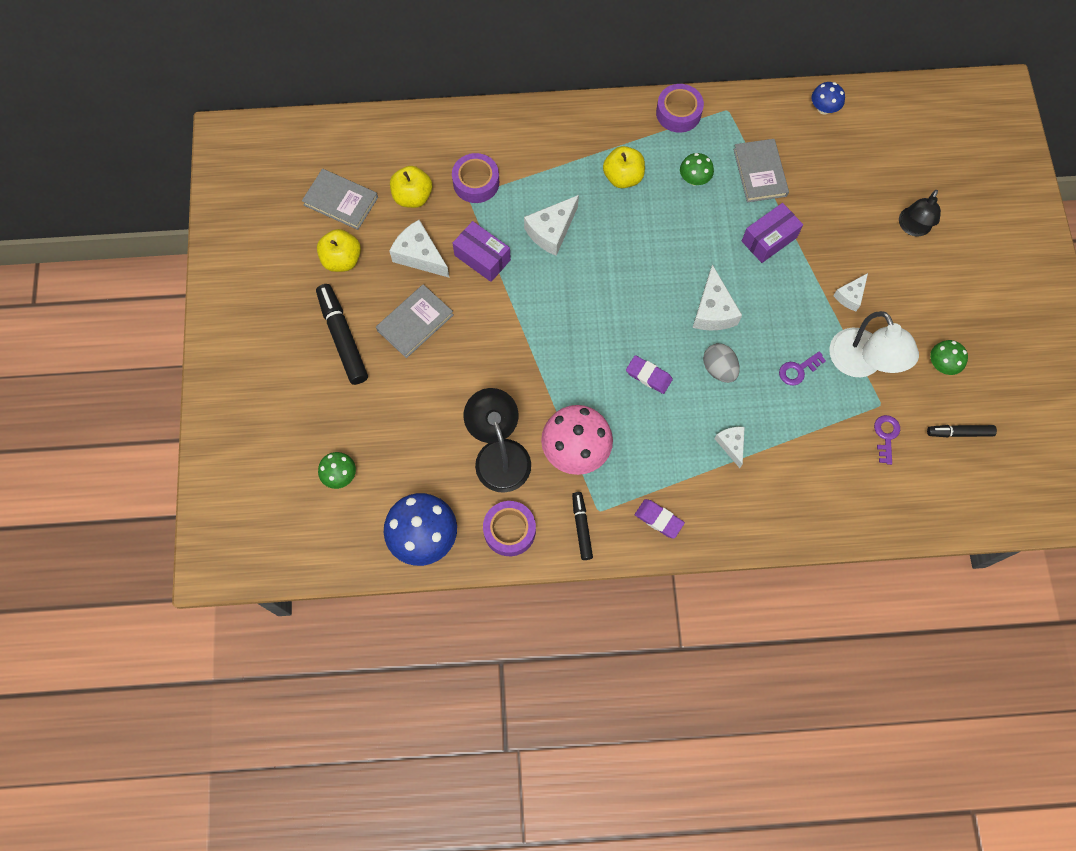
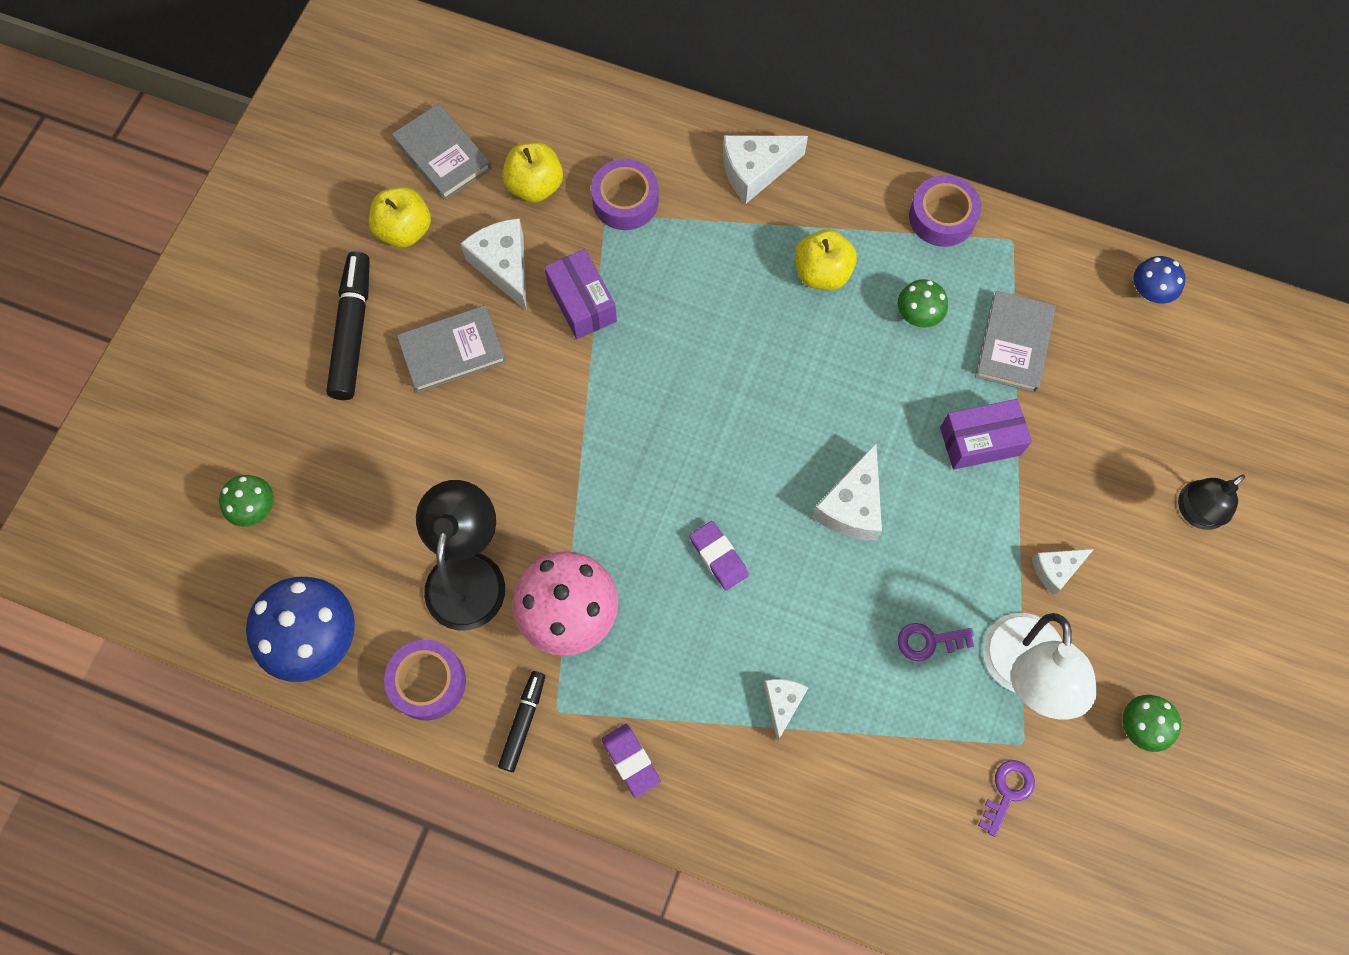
camera: 25 degrees right, 0 degrees up
white cheese [524,195,579,256] -> white cheese moved to [723,135,808,203]
grey egg [703,343,740,383] -> none
black marker [927,425,997,437] -> none

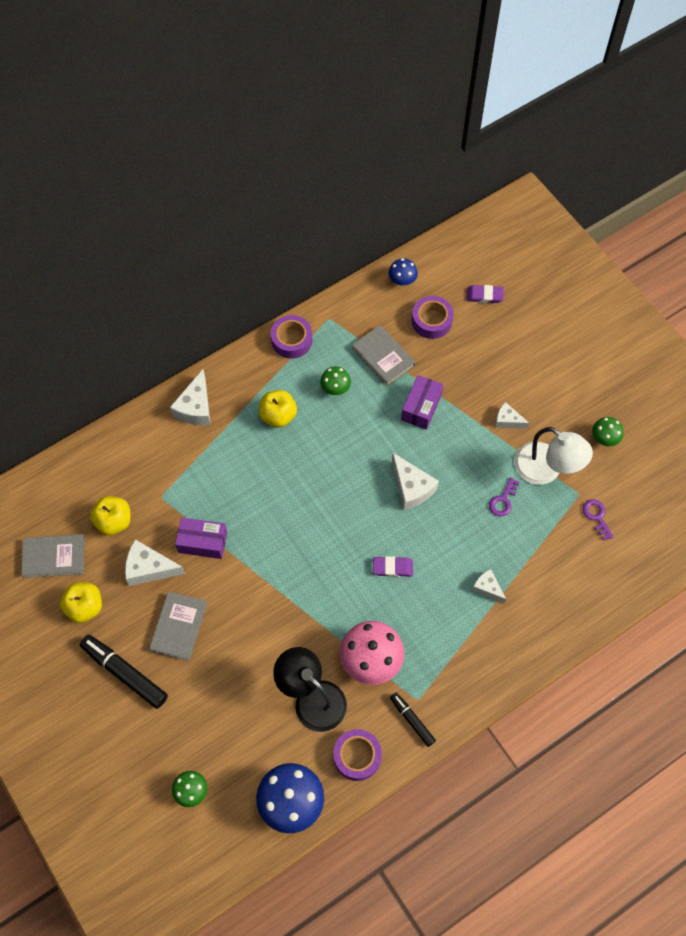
camera: 55 degrees left, 5 degrees down
purple tape [591,159,659,230] -> purple tape moved to [412,296,454,339]
purple eraser [602,724,661,798] -> purple eraser moved to [467,285,504,303]
white cheese [1032,549,1094,595] -> white cheese turned 105 degrees clockwise [495,402,529,429]
black lamp [1178,475,1245,530] -> none

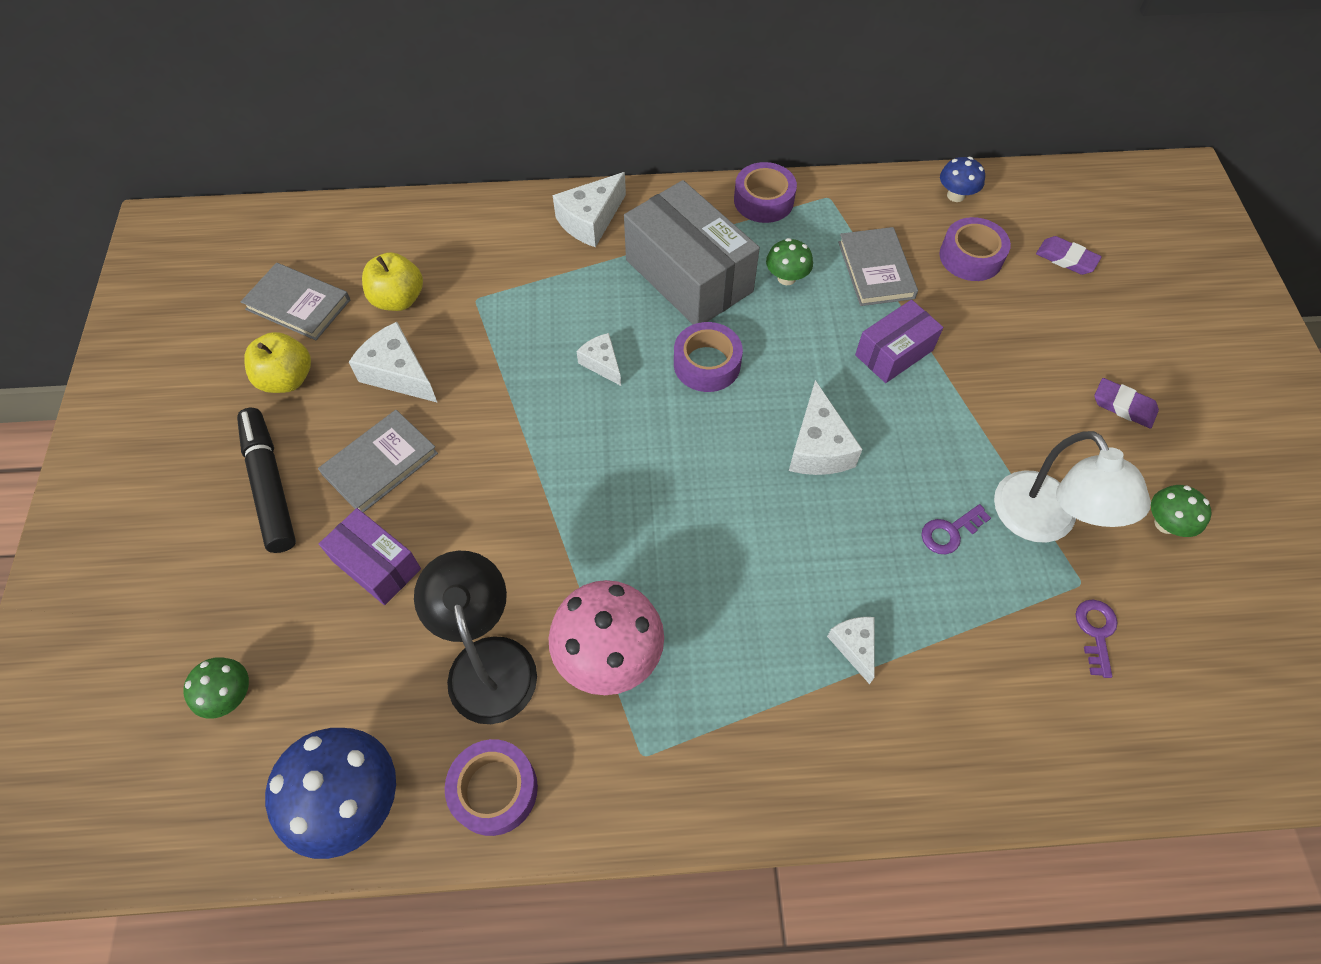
camera: 30 degrees right, 5 degrees down
purple box [175,517,227,559] -> purple box moved to [319,508,421,605]
yellow apple [259,390,297,428] -> grey box [624,180,760,324]
purple eraser [373,556,413,577] -> purple eraser moved to [1094,378,1159,429]
black marker [390,693,436,747] -> none
white cheese [495,402,529,429] -> white cheese moved to [577,333,621,386]
none -> purple tape [674,322,743,392]

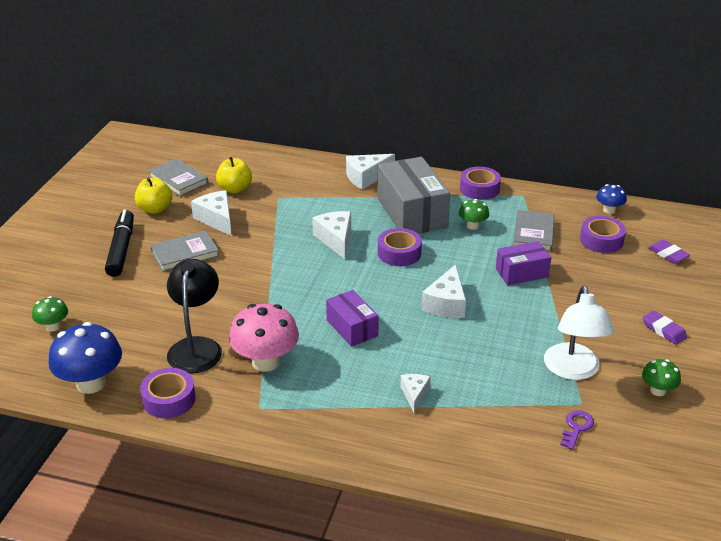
camera: 20 degrees right, 25 degrees down
purple box [319,508,421,605] -> purple box moved to [326,290,379,347]
white cheese [577,333,621,386] -> white cheese [312,211,351,259], size x1.64
purple key [921,504,991,554] -> none

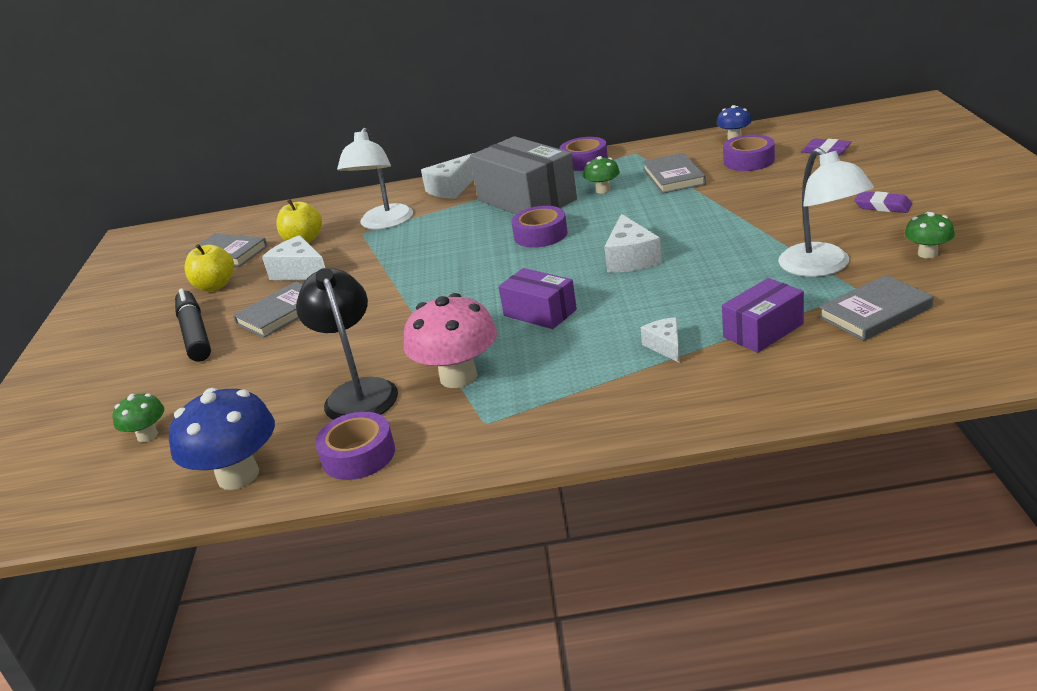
camera: 15 degrees left, 5 degrees down
white cheese [312,211,351,259] -> none
purple box [496,241,551,285] -> purple box moved to [722,278,804,353]
purple key [560,410,594,450] -> grey book [819,275,934,341]
none -> white lamp [337,128,413,230]

